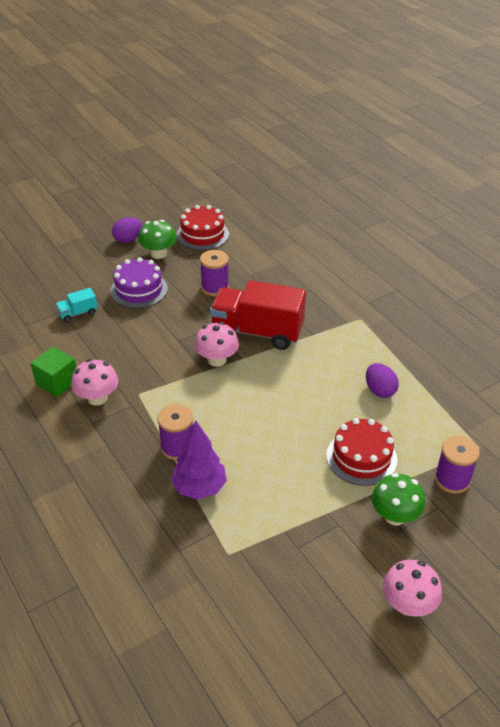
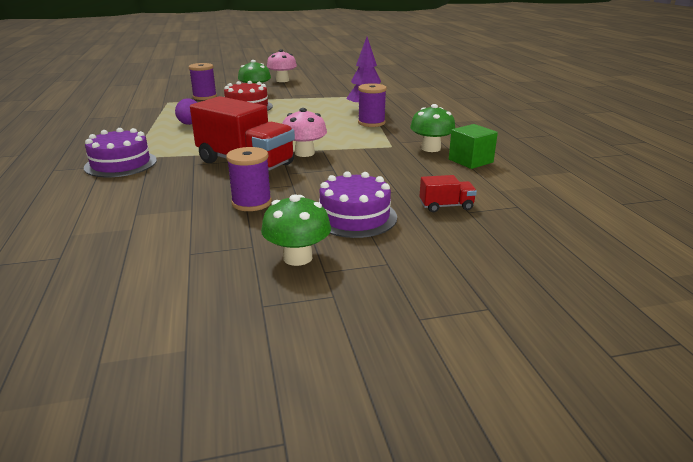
camera: 160 degrees left, 15 degrees down
turquoise truck [56,288,98,322] -> red truck [419,175,477,212]
pink mushroom [71,359,118,406] -> green mushroom [410,104,455,152]
purple egg [112,217,143,243] -> none
red cake [177,205,229,250] -> none
none -> purple cake [84,128,157,177]

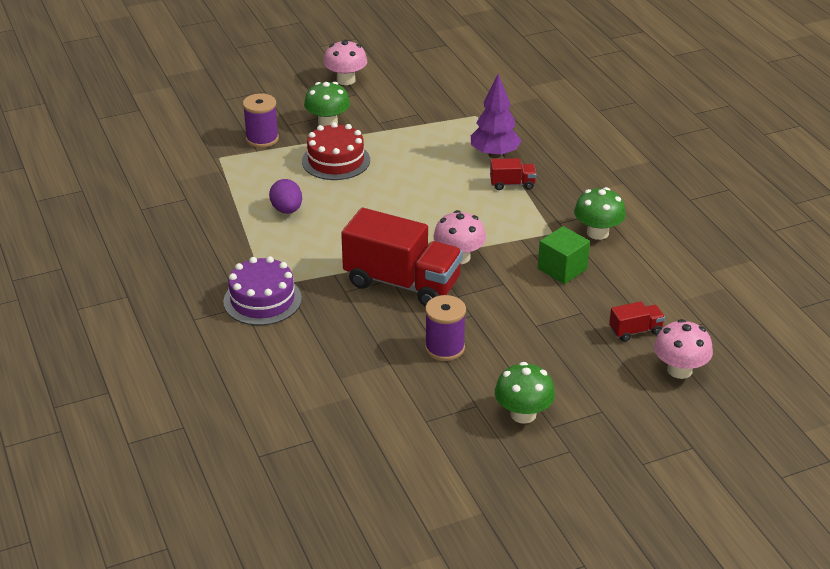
camera: 10 degrees left, 10 degrees up
purple cake [319,171,397,238] -> none
purple spool [358,83,387,127] -> red truck [490,158,536,190]
green cube [449,124,498,169] -> green cube moved to [538,226,590,284]
none -> pink mushroom [654,319,713,379]

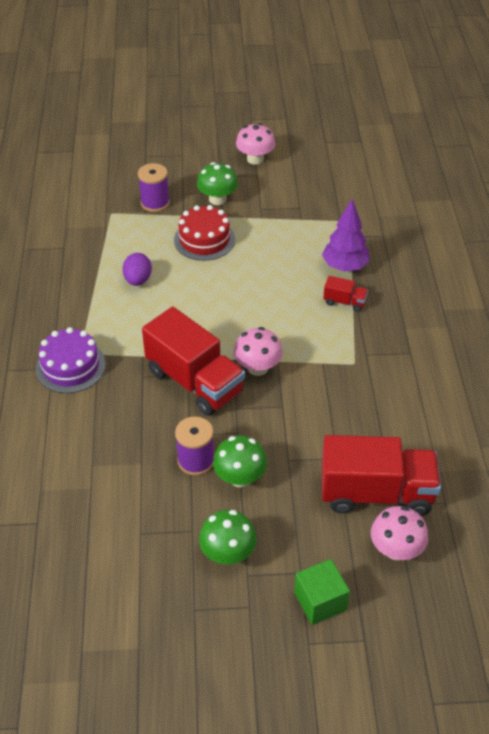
camera: 20 degrees right, 10 degrees up
green cube [538,226,590,284] -> green cube moved to [294,559,350,625]
green mushroom [574,187,626,240] -> green mushroom moved to [213,436,267,487]
red truck [609,301,665,342] -> red truck [321,435,441,516], size x2.29

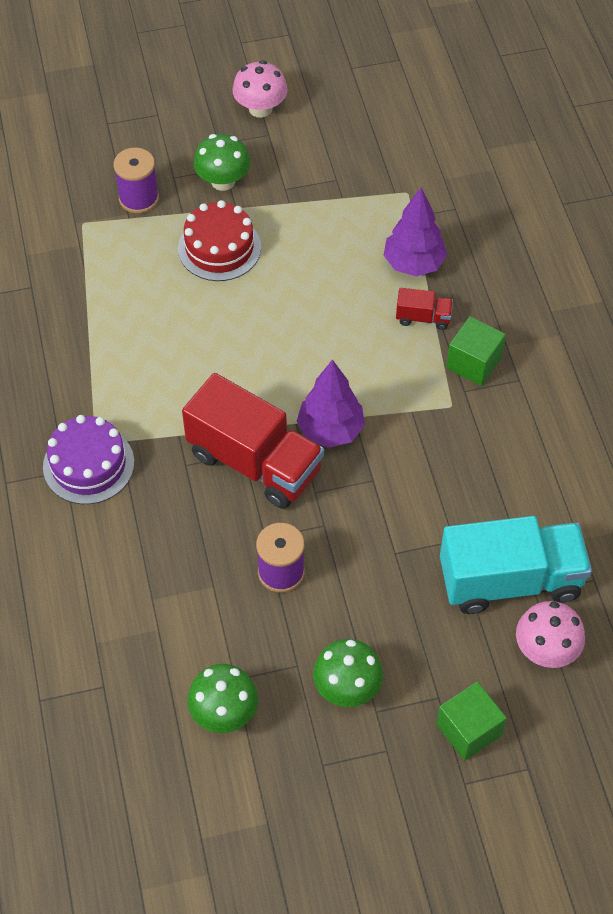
camera: 10 degrees left, 10 degrees up
purple egg [123,253,152,286] -> none
green mushroom [213,436,267,487] -> green mushroom moved to [187,664,258,733]
pink mushroom [234,327,283,376] -> purple tree [297,359,365,448]
red truck [321,435,441,516] -> turquoise truck [440,516,592,614]
none -> green cube [446,316,506,386]

